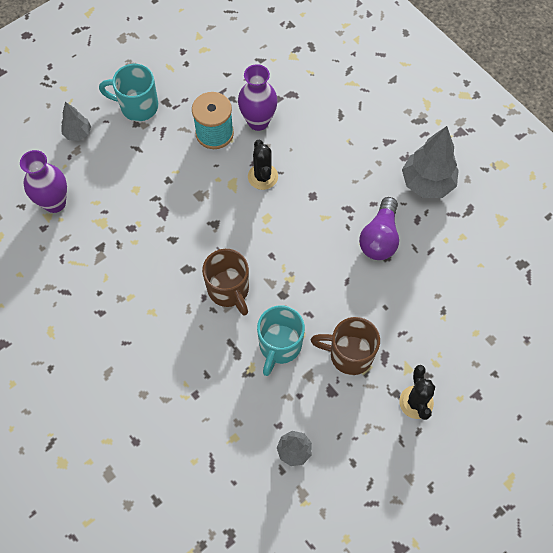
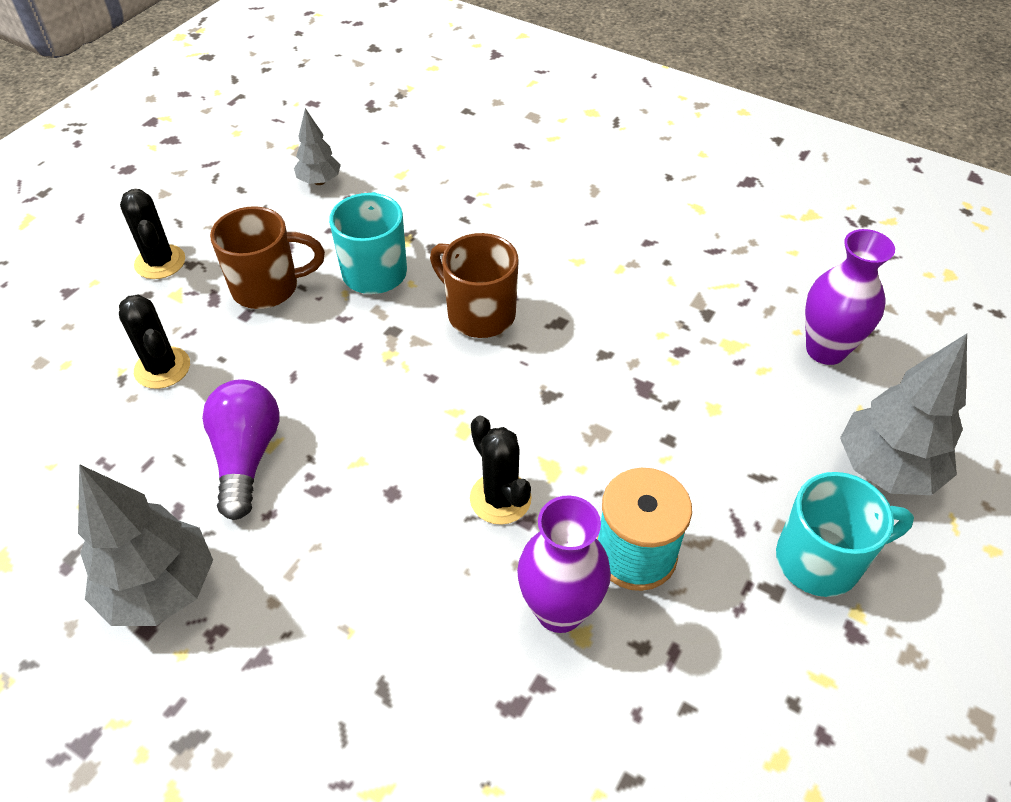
camera: 160 degrees right, 15 degrees down
grey tree [61,102,91,141] -> grey tree [840,334,967,495], size x1.82
none -> black cactus [119,294,190,389]

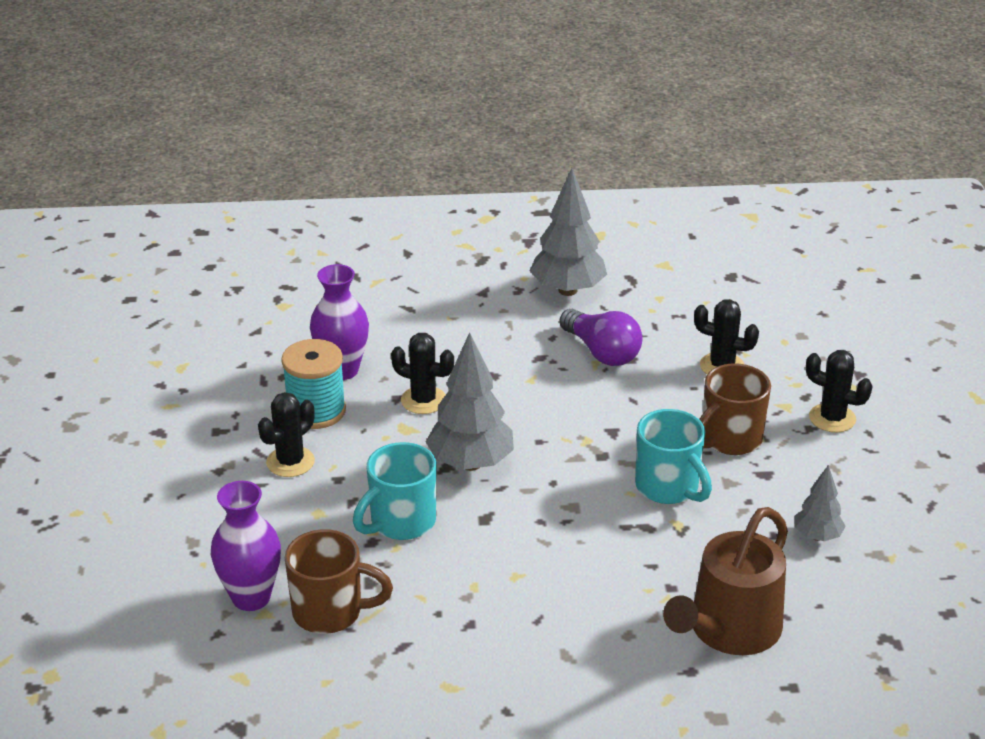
camera: 145 degrees right, 15 degrees down
brown mug [430,233,519,338] -> brown mug moved to [285,529,393,634]
turquoise mug [776,472,914,597] -> turquoise mug moved to [353,442,436,540]
grey tree [840,334,967,495] -> grey tree moved to [426,332,514,471]
none -> black cactus [258,392,315,477]
none -> brown watering can [663,507,788,655]

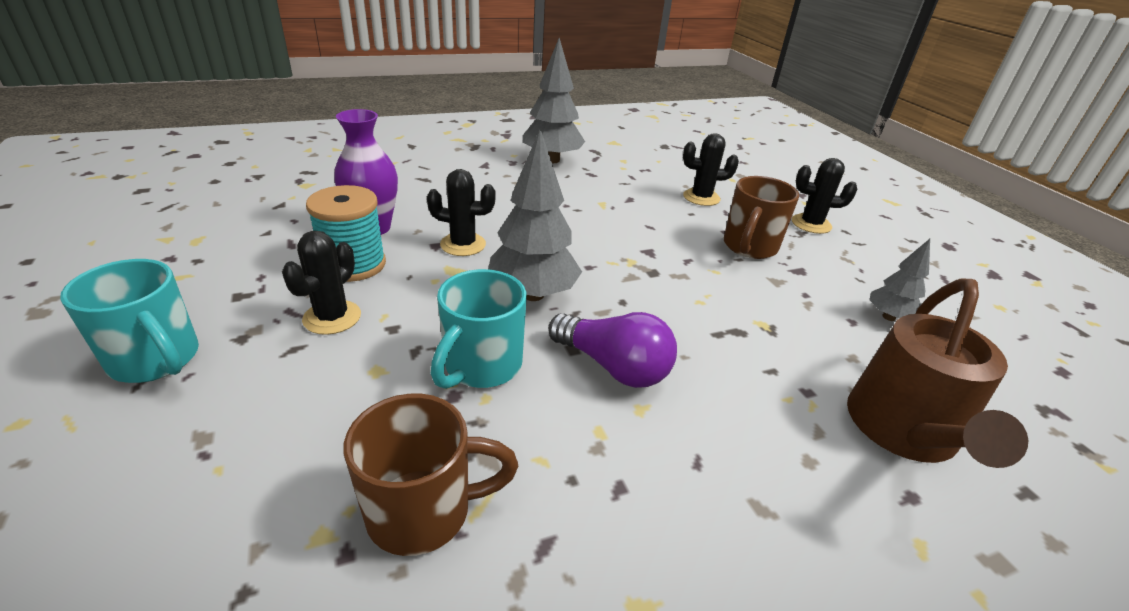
camera: 20 degrees left, 0 degrees up
purple vase [211,481,281,611] -> none
purple light bulb [559,309,642,366] -> purple light bulb moved to [548,312,677,388]
turquoise mug [635,409,712,504] -> turquoise mug moved to [60,259,199,383]

